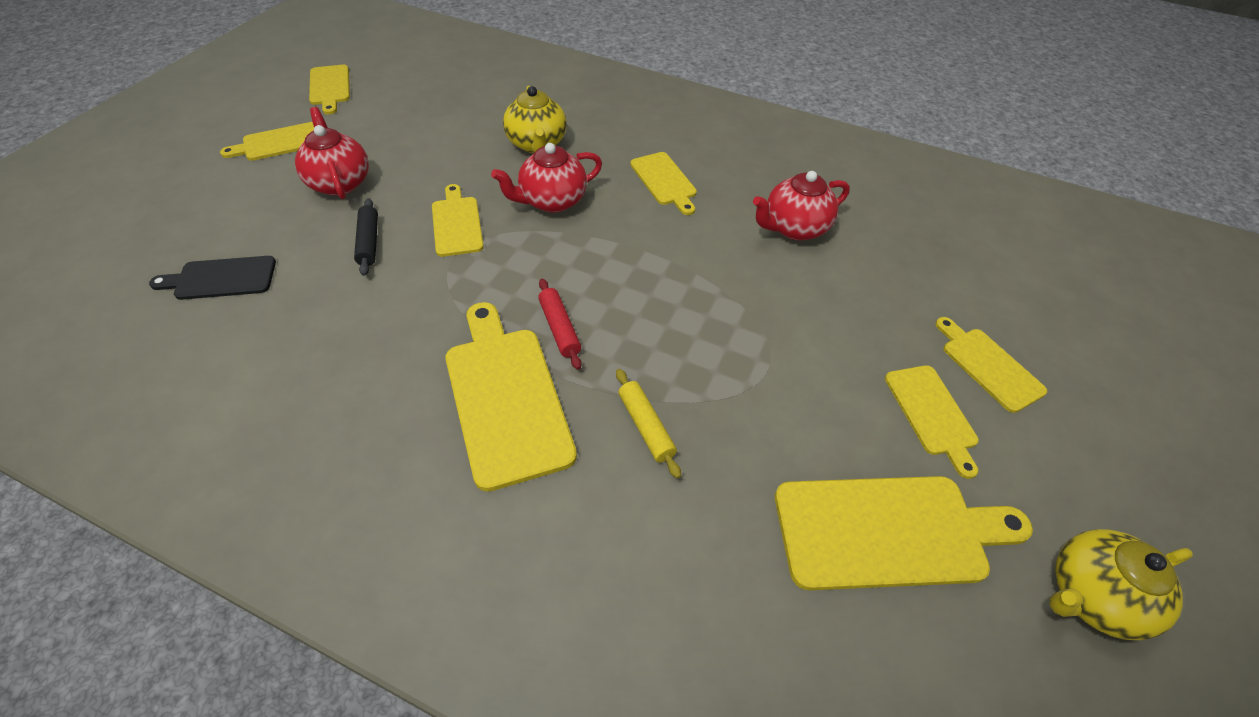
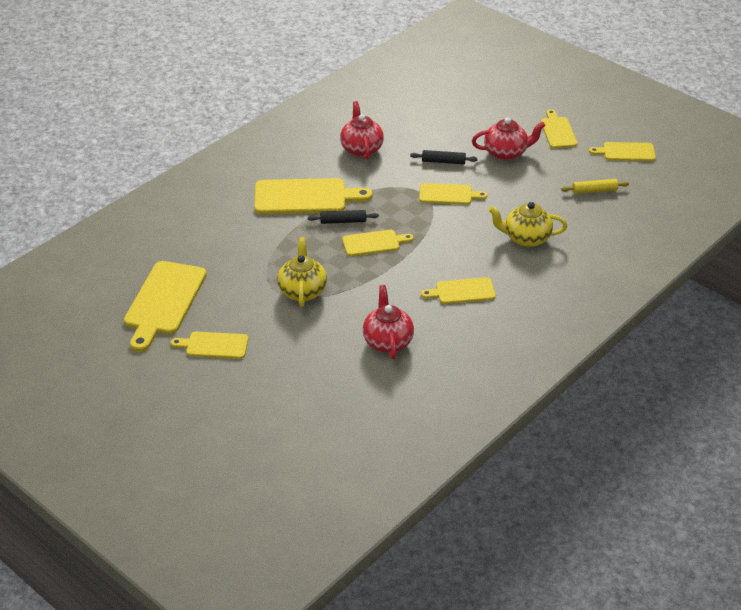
camera: 110 degrees right, 10 degrees down
black cutting board [149,256,276,300] -> none
red teapot [491,143,602,213] -> red teapot moved to [340,101,384,160]
red rolling pin [538,279,581,370] -> black rolling pin [308,210,379,224]
yellow rolling pin [616,369,681,478] -> yellow rolling pin moved to [561,179,629,194]
yellow cutting board [935,317,1047,413] -> yellow cutting board moved to [342,230,413,256]
yellow teapot [1050,529,1193,640] -> yellow teapot moved to [277,237,327,307]

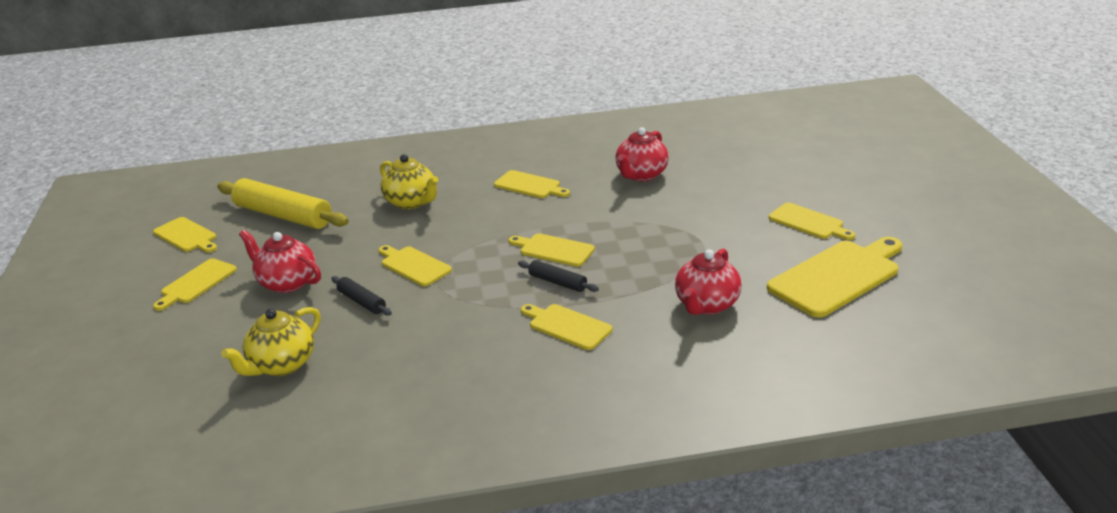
camera: 140 degrees left, 10 degrees down
yellow cutting board [254,178,373,214] -> yellow cutting board [521,304,612,350], size x0.58
yellow teapot [277,237,327,307] -> yellow teapot moved to [221,307,321,376]
red teapot [340,101,384,160] -> red teapot moved to [675,249,741,315]
yellow rolling pin [561,179,629,194] -> yellow rolling pin [217,178,349,229], size x2.04

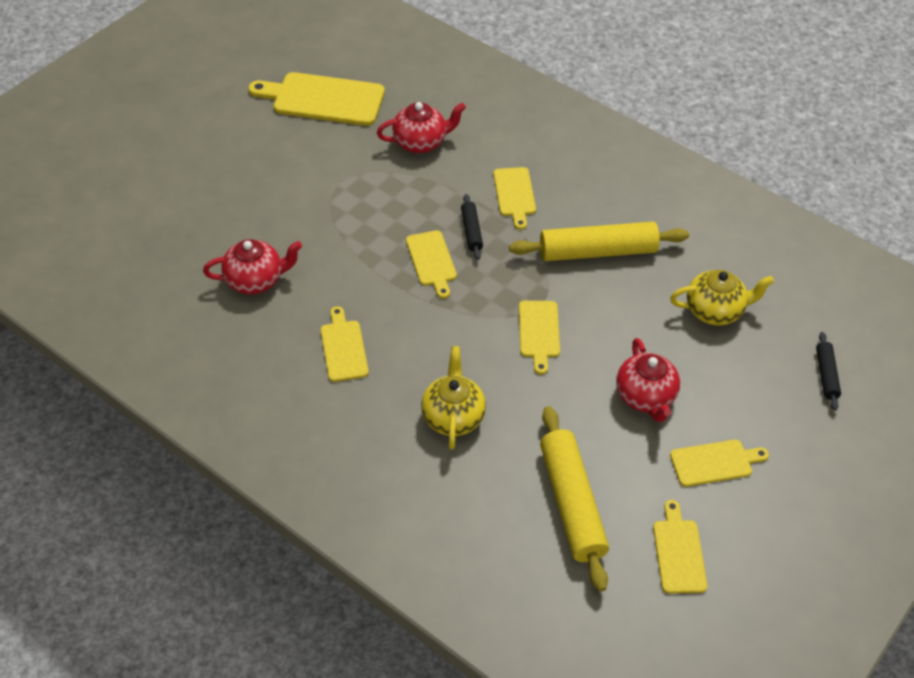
camera: 135 degrees left, 20 degrees up
black rolling pin [332,276,392,316] -> black rolling pin moved to [816,332,841,411]
yellow cutting board [769,202,855,240] -> none
none -> yellow rolling pin [509,222,689,261]

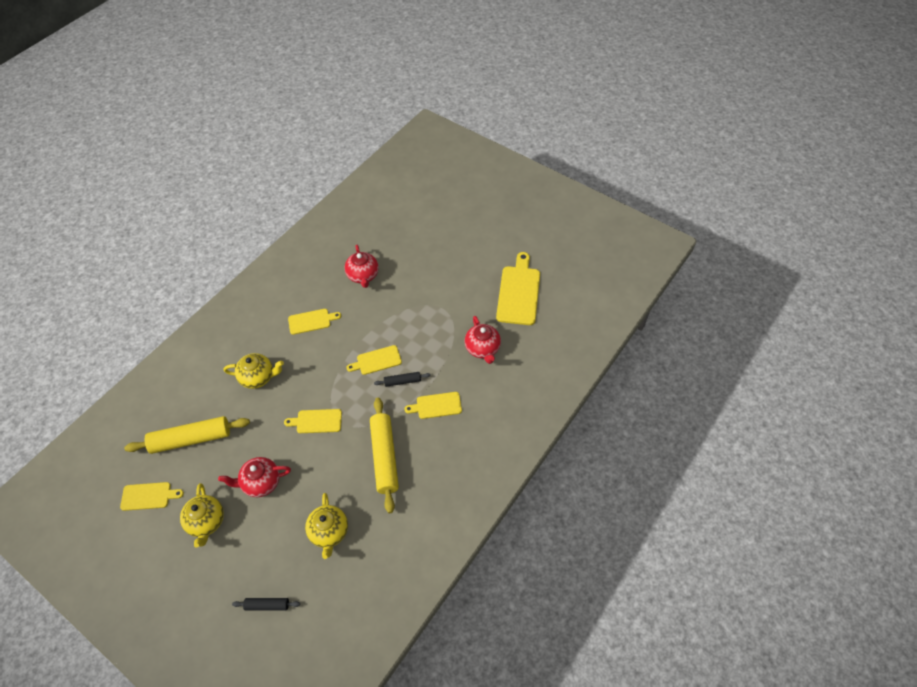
camera: 90 degrees right, 5 degrees up
yellow cutting board [670,440,769,487] -> yellow teapot [180,483,224,548]

